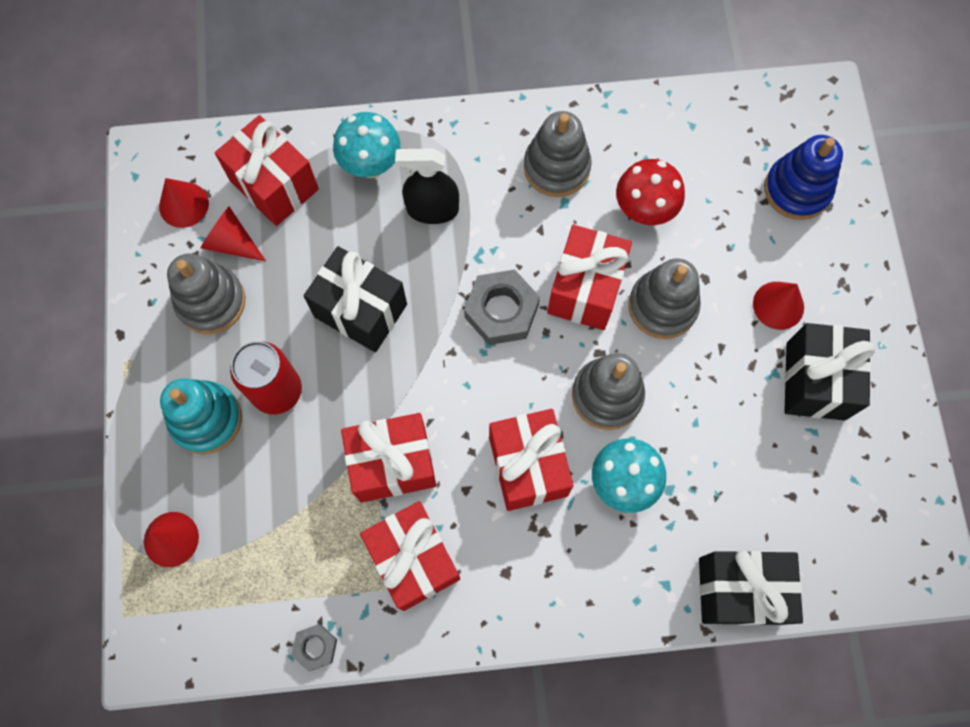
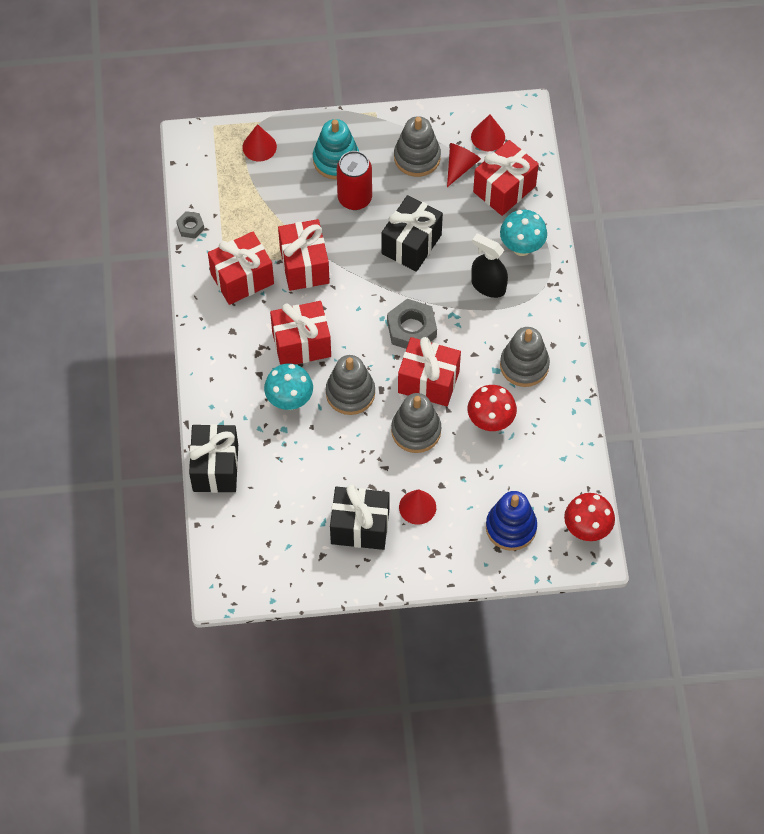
camera: 90 degrees right, 10 degrees down
black spray bottle [395,148,459,224] -> black spray bottle turned 60 degrees counterclockwise [471,234,508,298]
none -> red mushroom [564,493,615,541]

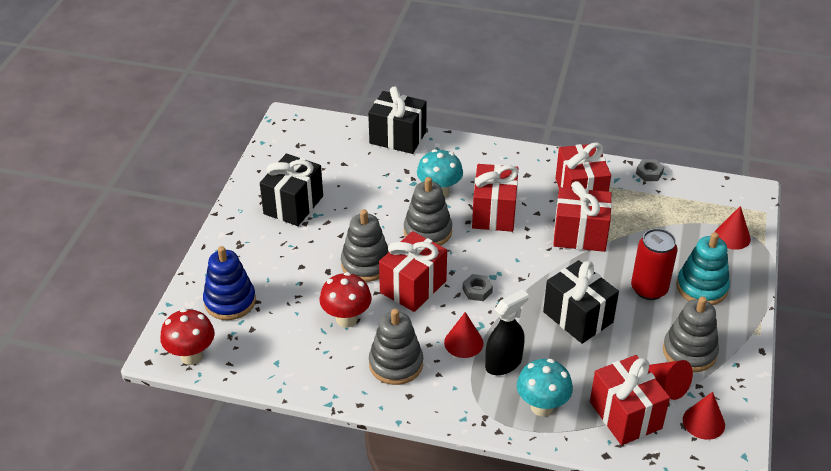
camera: 110 degrees right, 20 degrees down
grey nut [387,299,437,349] -> grey nut [463,274,493,301], size x0.55
red cone [399,489,436,525] -> red cone moved to [444,312,484,358]

